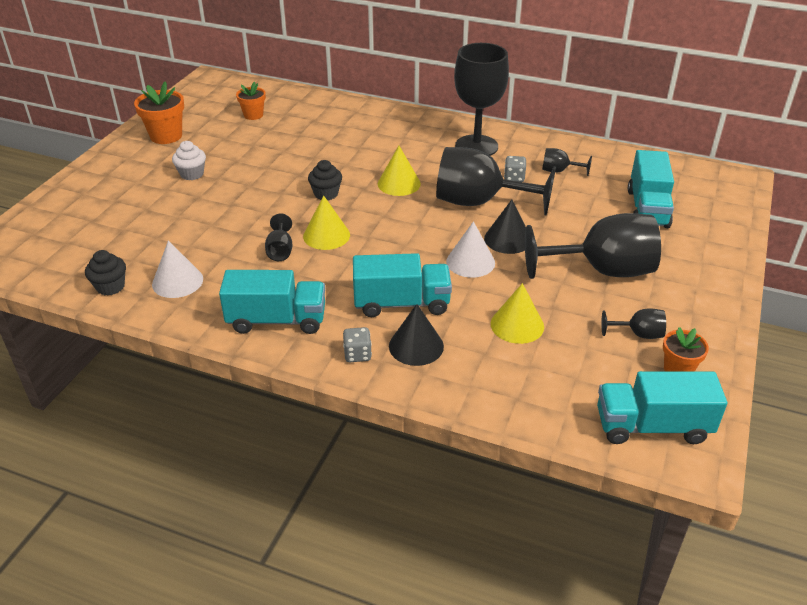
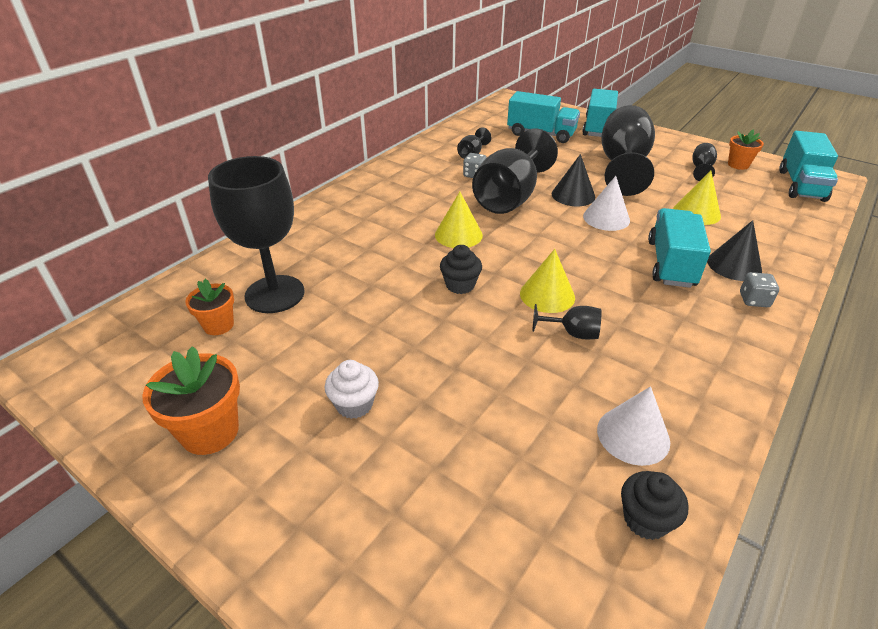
camera: 75 degrees left, 0 degrees up
turquoise truck [219,270,325,334] -> turquoise truck moved to [582,89,618,137]
black goblet [454,43,509,156] -> black goblet moved to [208,156,305,313]

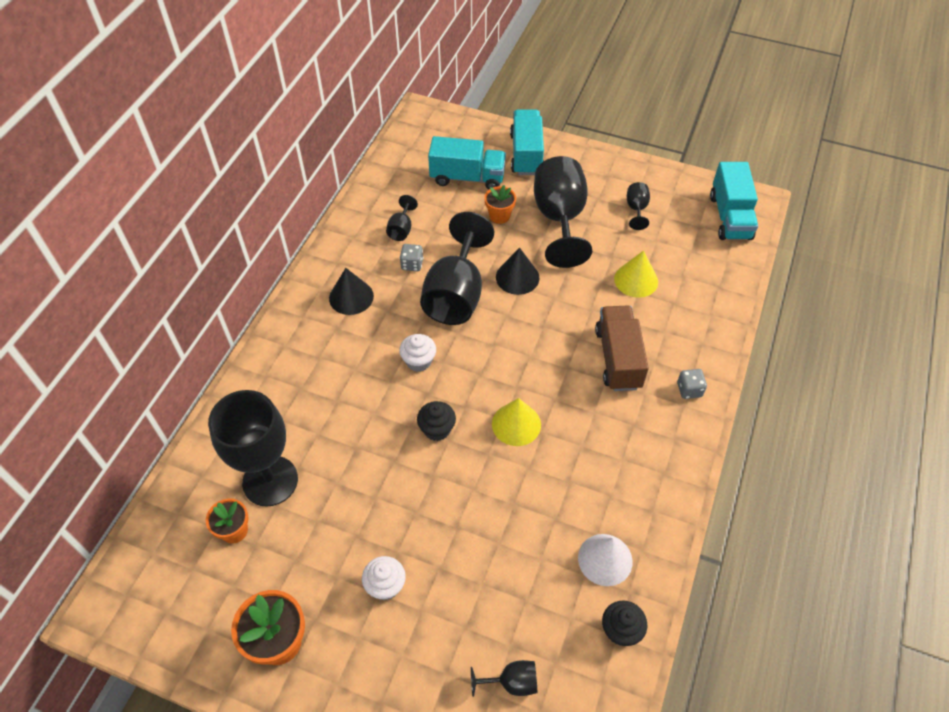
camera: 15 degrees left, 15 degrees up
yellow cone [435,192,483,248] -> white cupcake [399,334,436,372]
black goblet [532,304,601,339] -> black goblet moved to [471,660,537,697]
white cone [583,176,630,231] -> none
turquoise truck [648,208,711,288] -> brown truck [595,306,649,391]
black cone [707,220,762,281] -> black cone moved to [329,268,374,315]
orange flower pot [728,129,764,170] -> orange flower pot moved to [484,185,516,224]

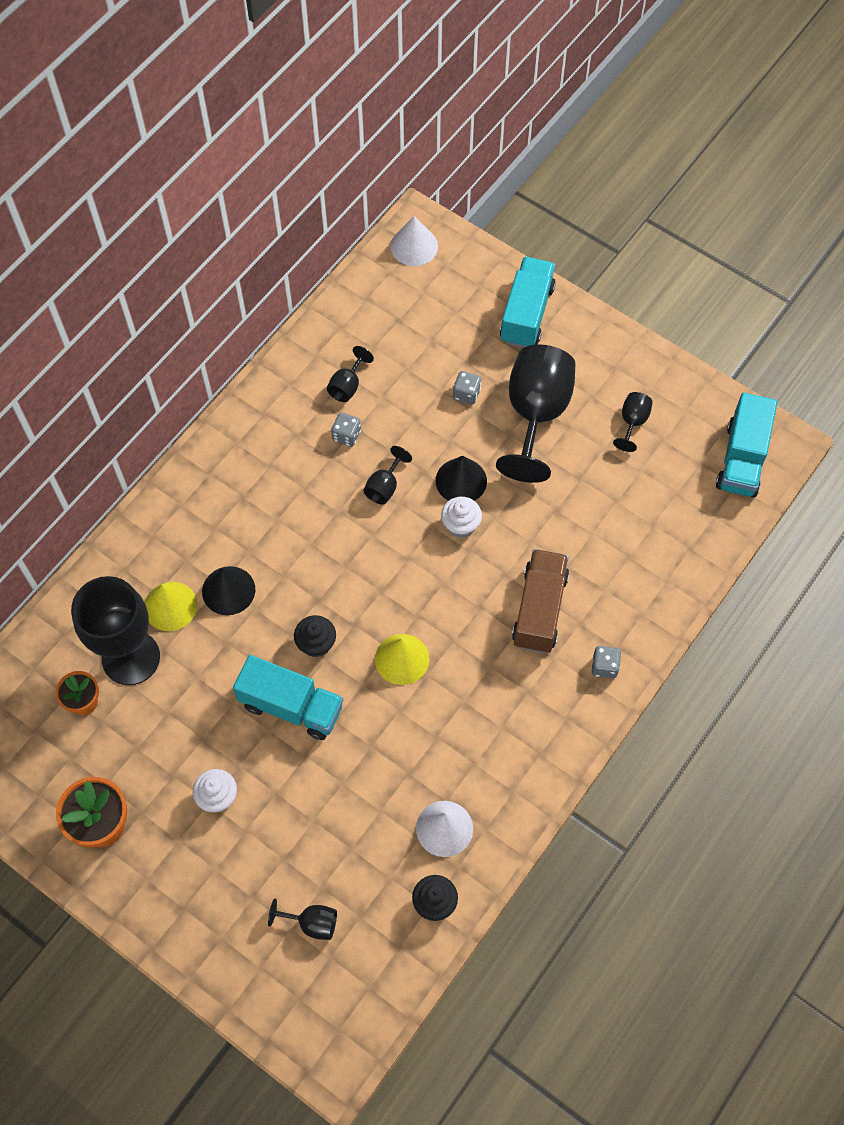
camera: 15 degrees right, 10 degrees up
black cone [329,268,374,315] -> black cone moved to [202,566,255,615]
white cupcake [399,334,436,372] -> white cupcake moved to [441,497,482,538]
black goblet [420,212,494,325] -> black goblet [363,446,412,504], size x0.44
turquoise truck [428,136,506,190] -> turquoise truck moved to [233,655,343,740]
orange flower pot [484,185,516,224] -> grey dice [453,371,481,405]
yellow cone [614,250,658,298] -> yellow cone moved to [145,582,198,631]
none -> white cone [390,216,438,266]

